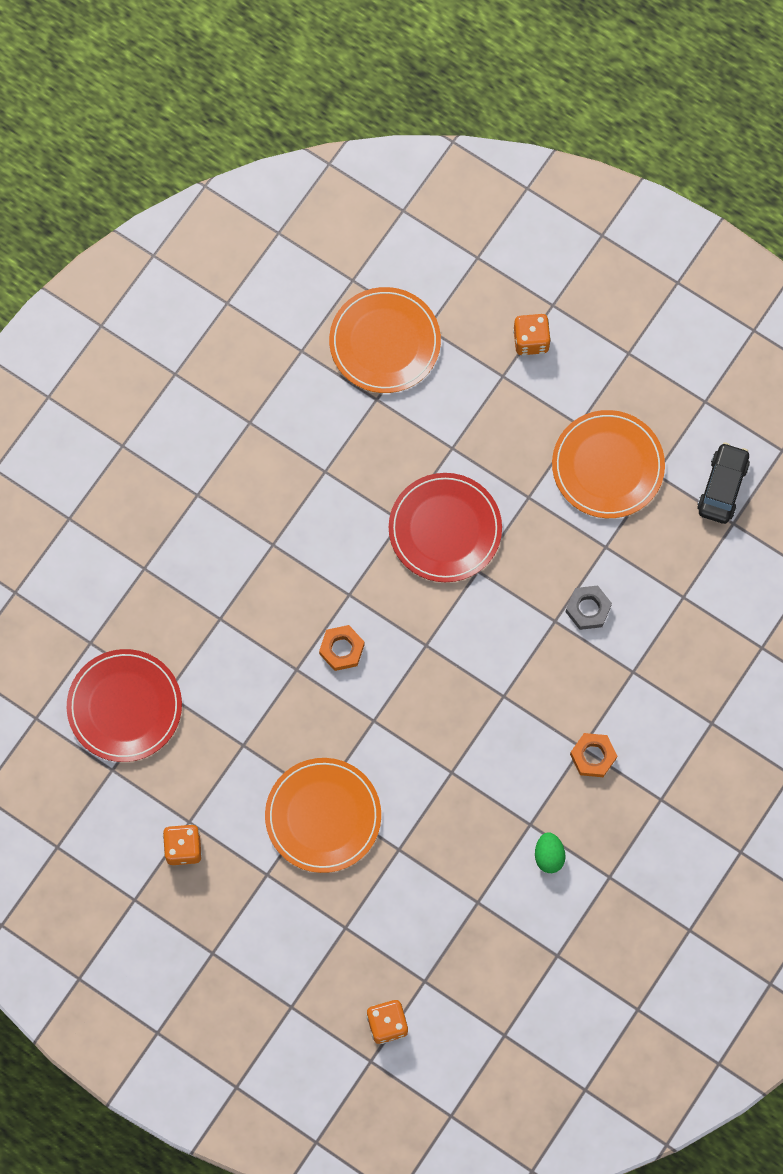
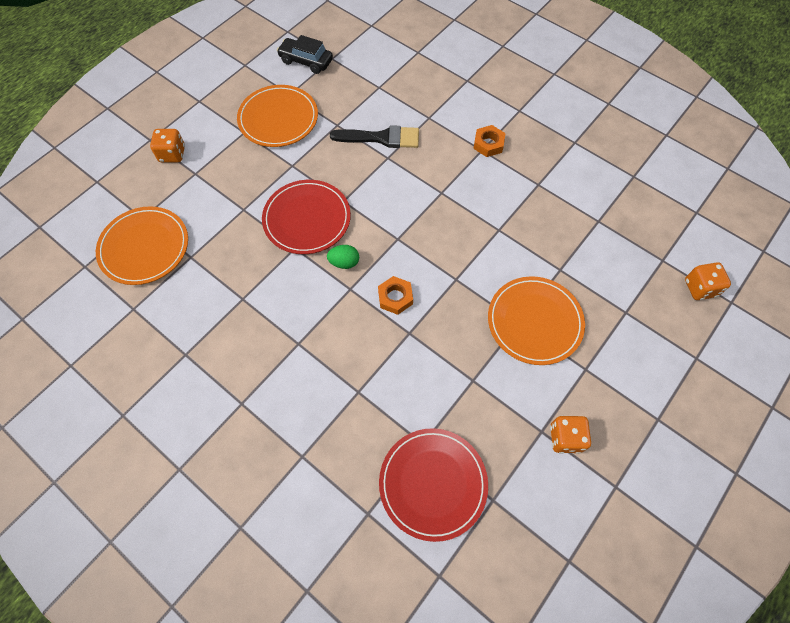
camera: 85 degrees left, 10 degrees down
green egg [535,832,566,873] -> green egg moved to [327,245,359,269]
grey nut [566,585,612,630] -> black brush [330,125,419,148]

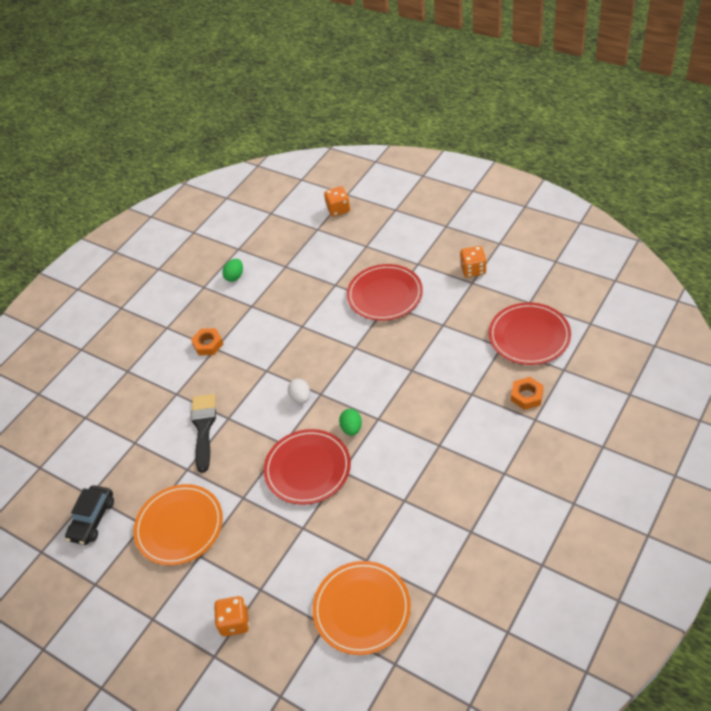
camera: 90 degrees left, 15 degrees down
orange nut [378,276,413,315] -> orange nut moved to [511,377,544,410]
orange plate [488,276,585,365] -> red plate [347,264,423,321]
none -> green egg [222,259,243,282]
none -> white egg [288,379,310,404]

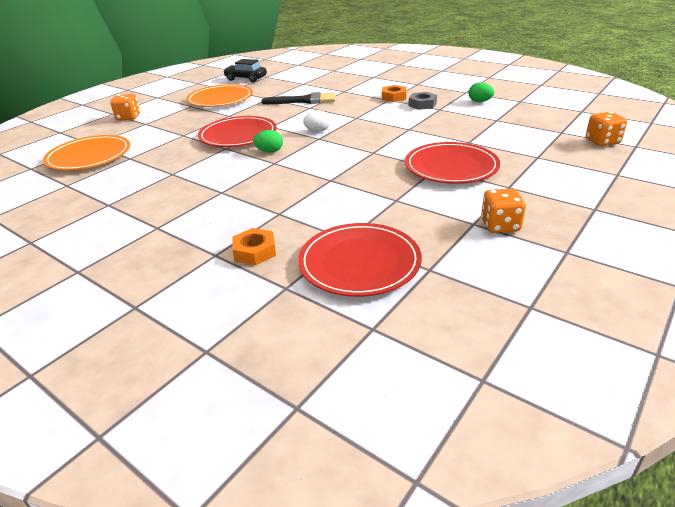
camera: 90 degrees right, 15 degrees down
none -> grey nut [409,92,437,110]

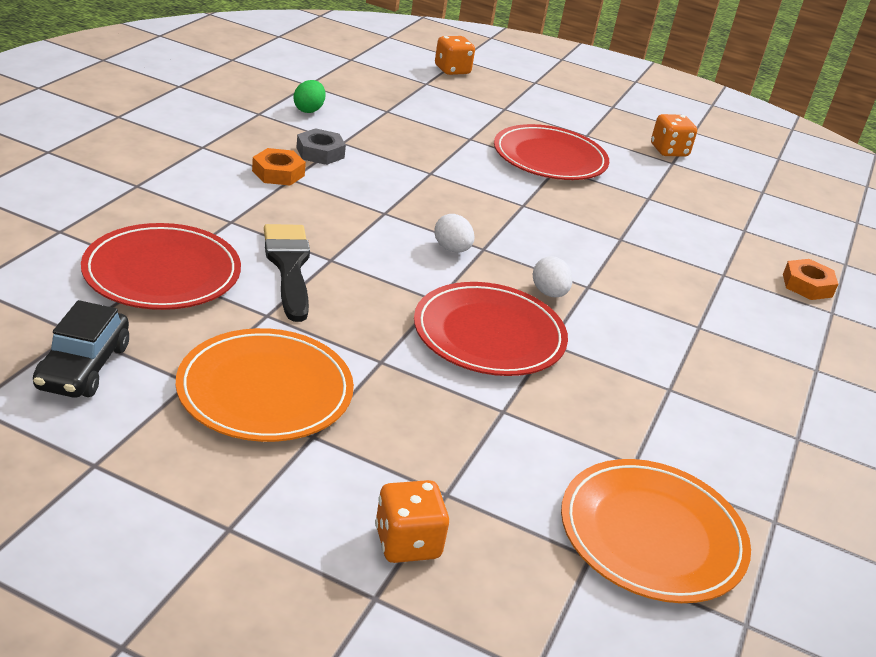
camera: 110 degrees left, 0 degrees up
green egg [253,130,283,152] -> white egg [532,256,573,297]
red plate [298,223,422,297] -> red plate moved to [81,223,241,310]

